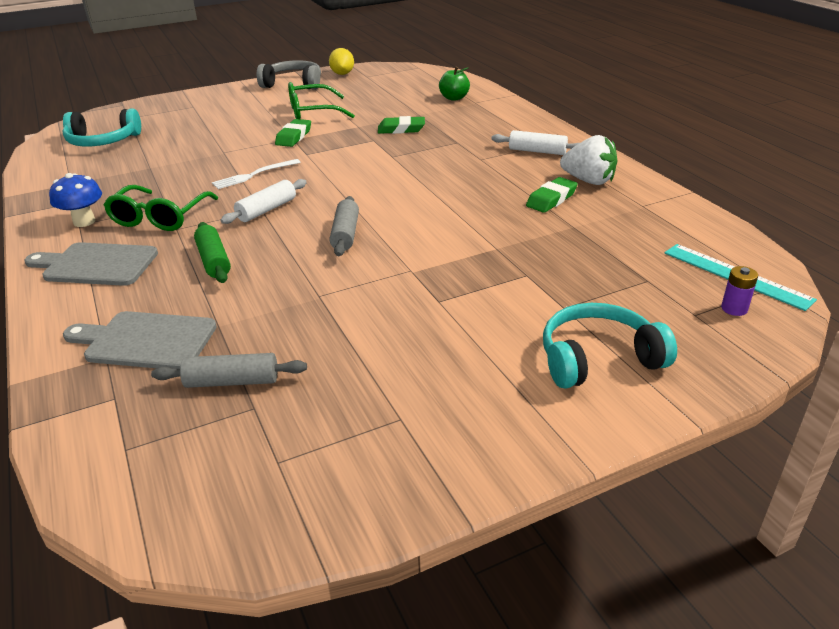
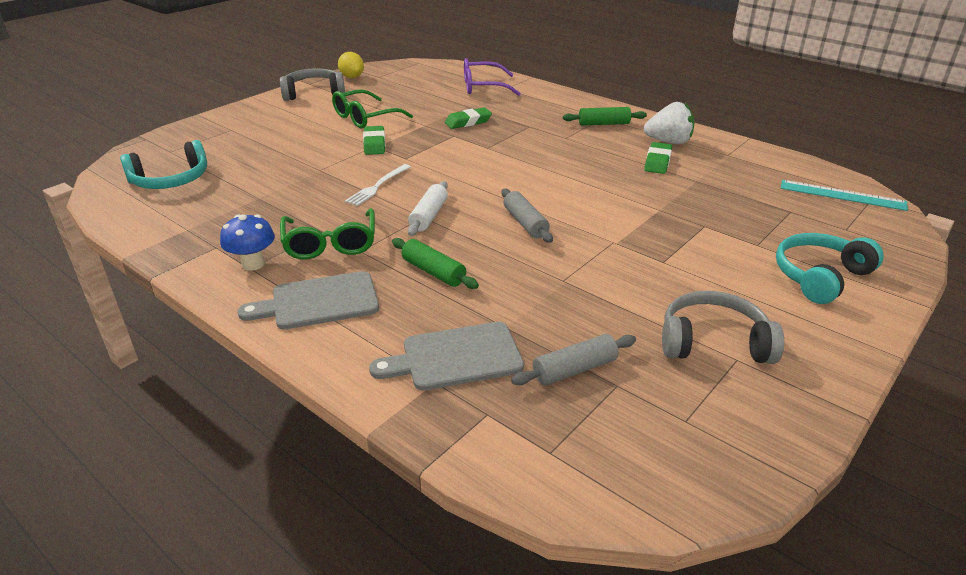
camera: 25 degrees left, 0 degrees up
green apple [439,67,470,101] -> purple glasses [464,58,521,96]
white rolling pin [492,130,579,155] -> green rolling pin [563,107,647,126]
purple battery [721,266,758,316] -> none
none -> grey headphones [662,291,784,364]

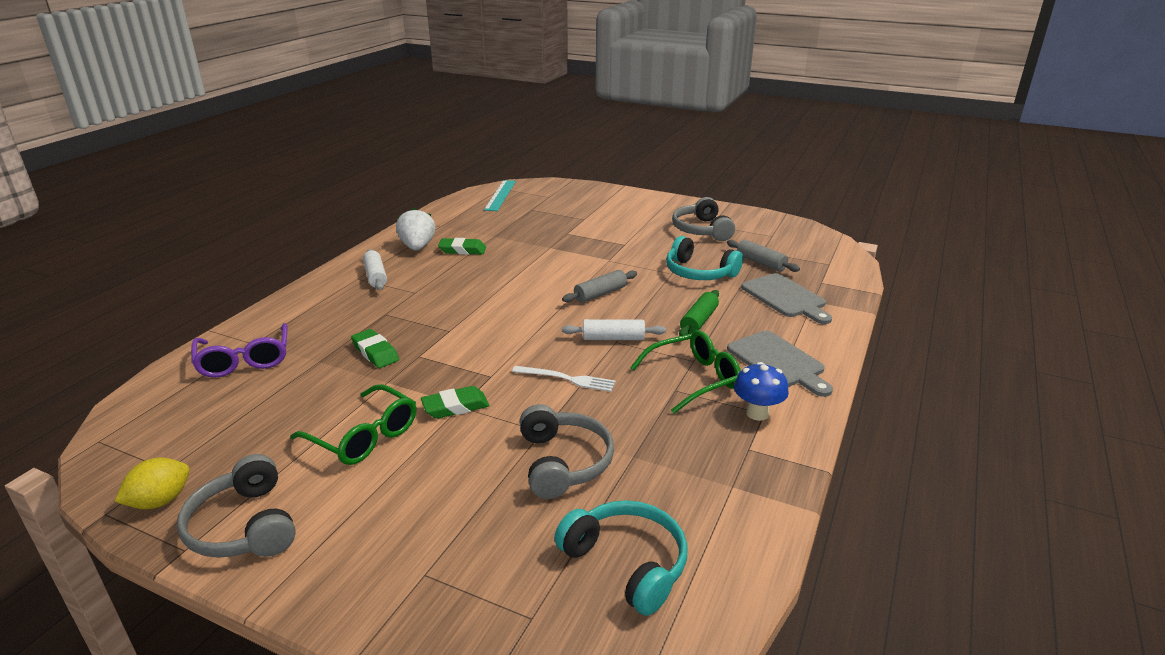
camera: 105 degrees left, 5 degrees down
green rolling pin [563,107,647,126] -> white rolling pin [363,249,387,290]
turquoise headphones [776,233,884,304] -> turquoise headphones moved to [666,236,743,280]
none -> grey headphones [519,404,614,499]

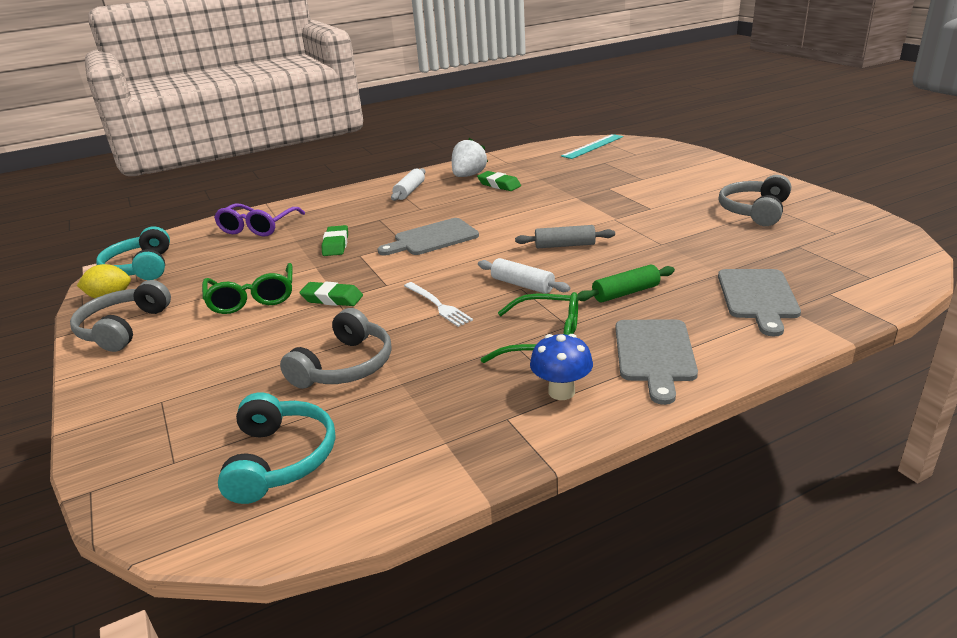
camera: 40 degrees right, 0 degrees up
turquoise headphones [666,236,743,280] -> turquoise headphones moved to [96,226,170,280]
grey rolling pin [727,240,800,272] -> none
none -> grey cutting board [378,218,479,255]

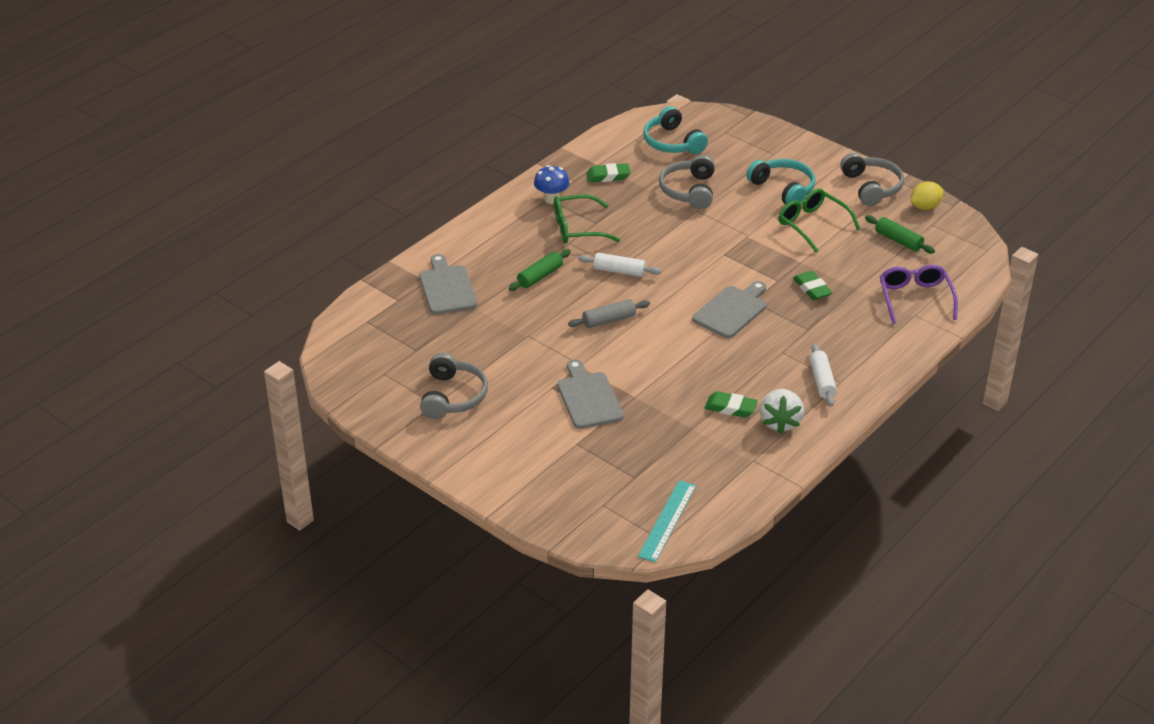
camera: 155 degrees right, 10 degrees up
turquoise headphones [96,226,170,280] -> turquoise headphones moved to [746,159,816,204]
green eraser [299,282,363,306] -> green eraser moved to [586,163,631,182]
white fork [404,282,473,327] -> none
grey cutting board [616,320,698,405] -> grey cutting board moved to [557,359,624,429]
none -> green rolling pin [865,215,935,253]

